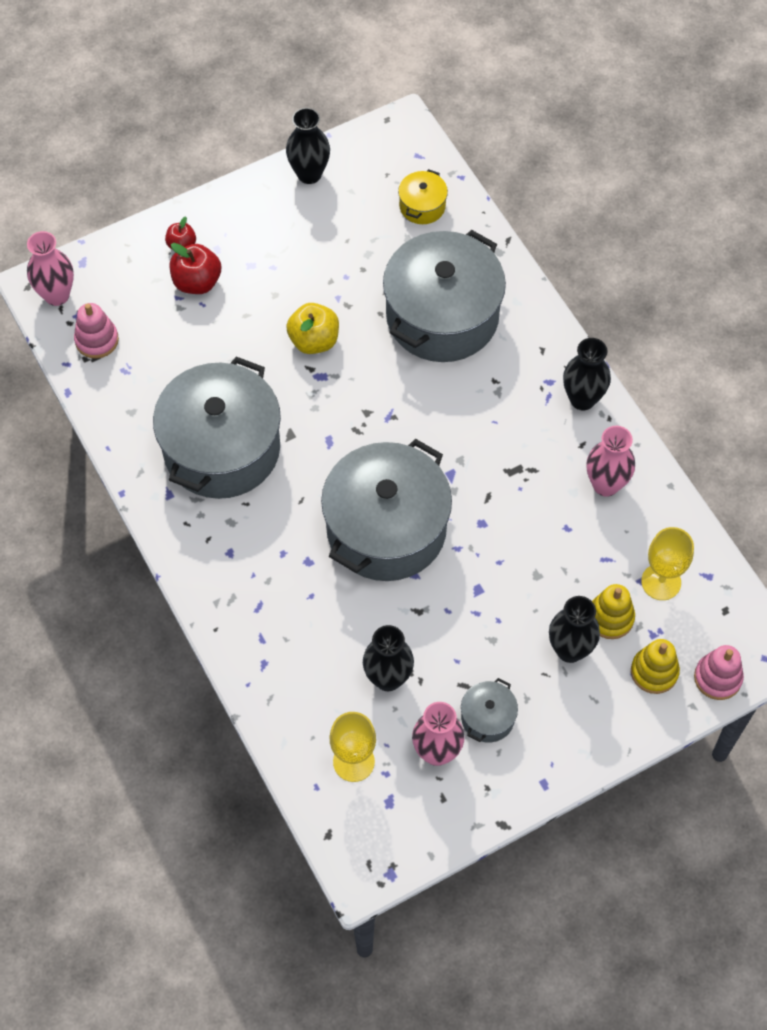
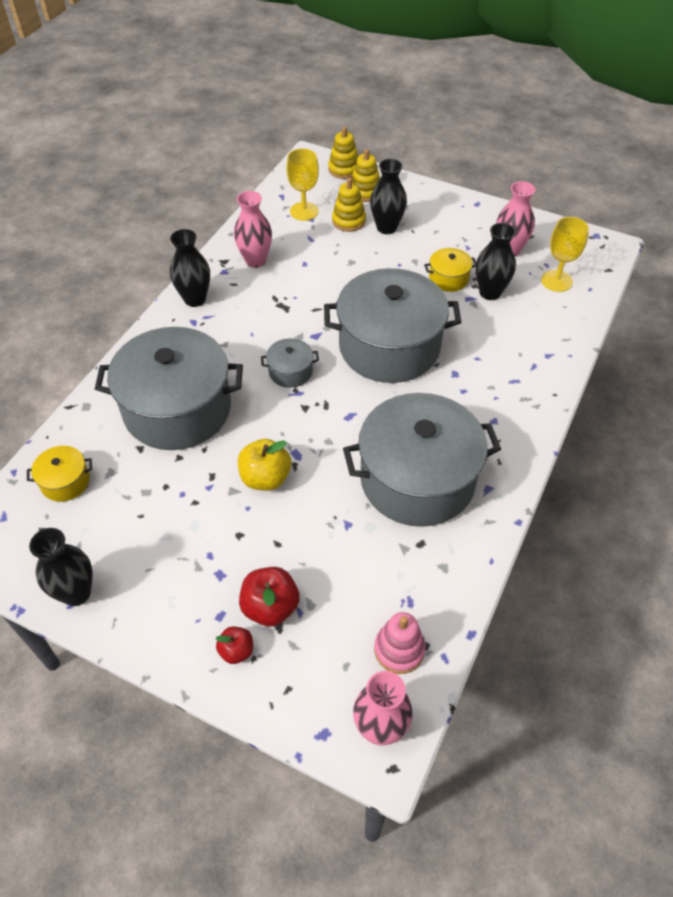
camera: 125 degrees left, 10 degrees down
grey pot [461,678,518,743] -> grey pot moved to [261,338,319,388]
pink stacking toy [694,645,744,700] -> yellow stacking toy [328,127,358,179]
none -> yellow pot [424,248,476,292]

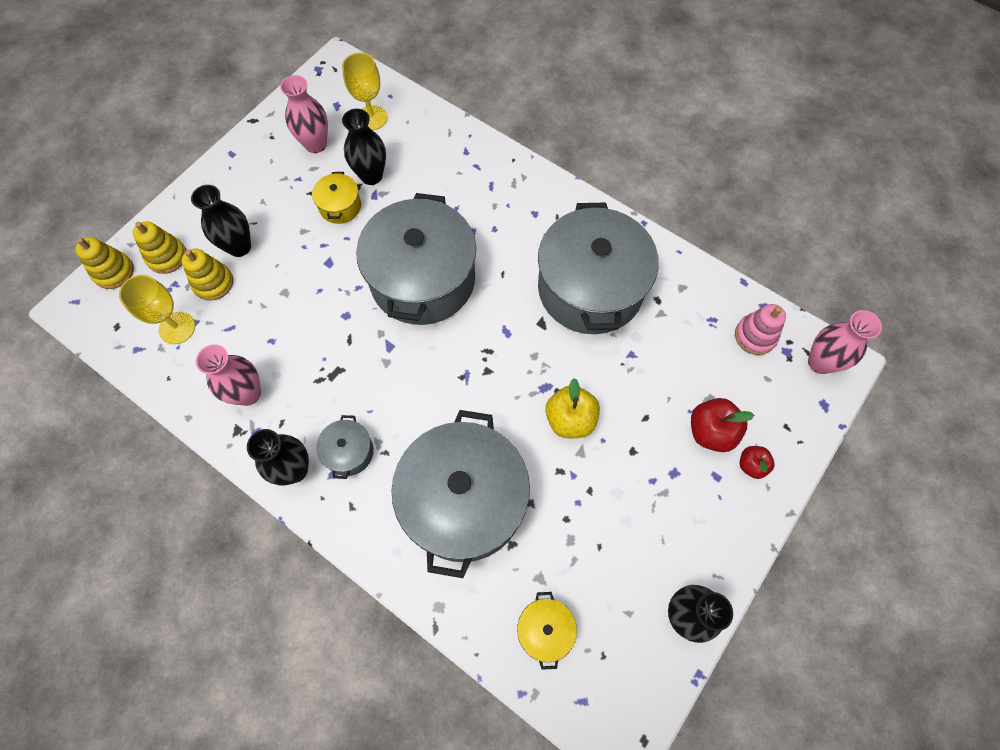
camera: 80 degrees left, 15 degrees up
grey pot [261,338,319,388] -> grey pot moved to [316,415,373,479]

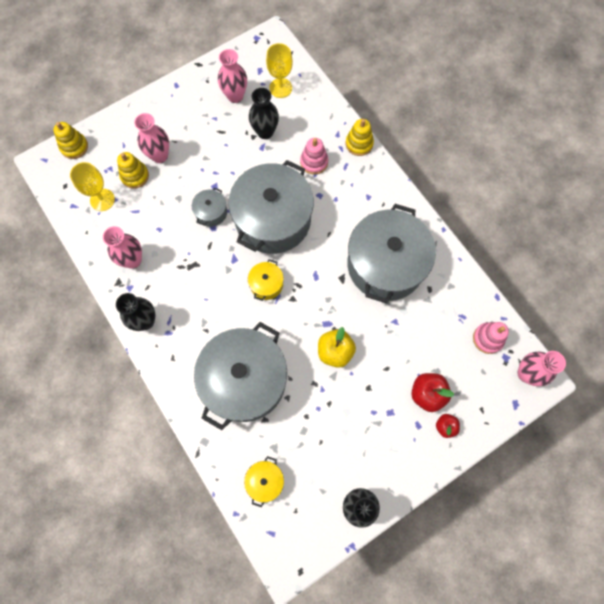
camera: 20 degrees right, 5 degrees up
yellow stacking toy [133,221,186,274] -> yellow stacking toy moved to [346,119,374,156]
black vase [191,185,251,257] -> pink vase [134,113,169,163]
yellow pot [312,172,361,224] -> yellow pot moved to [248,259,284,301]
grey pot [316,415,373,479] -> grey pot moved to [192,188,227,227]
none -> pink stacking toy [300,138,328,175]

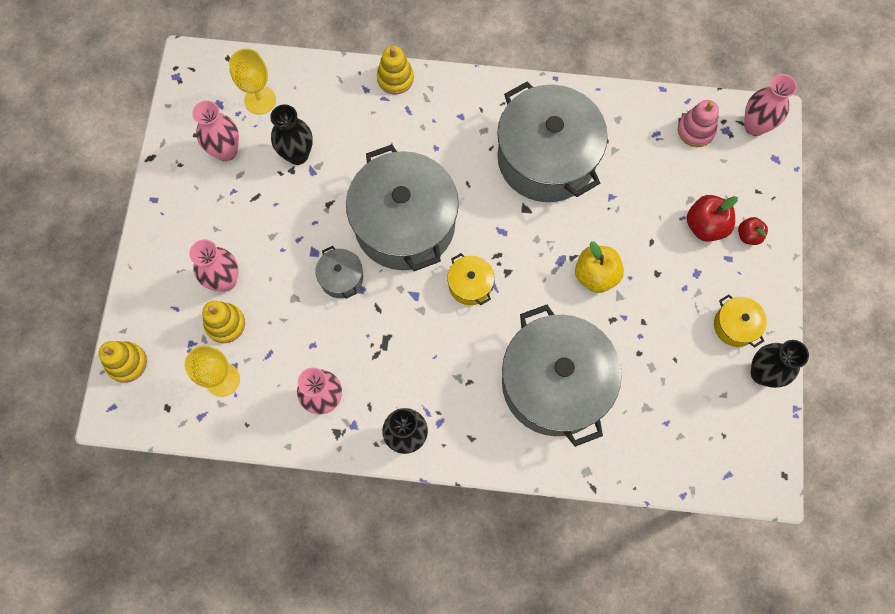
camera: 50 degrees left, 0 degrees up
yellow pot [244,456,284,507] -> yellow pot moved to [714,294,767,348]
pink stacking toy [300,138,328,175] -> none

